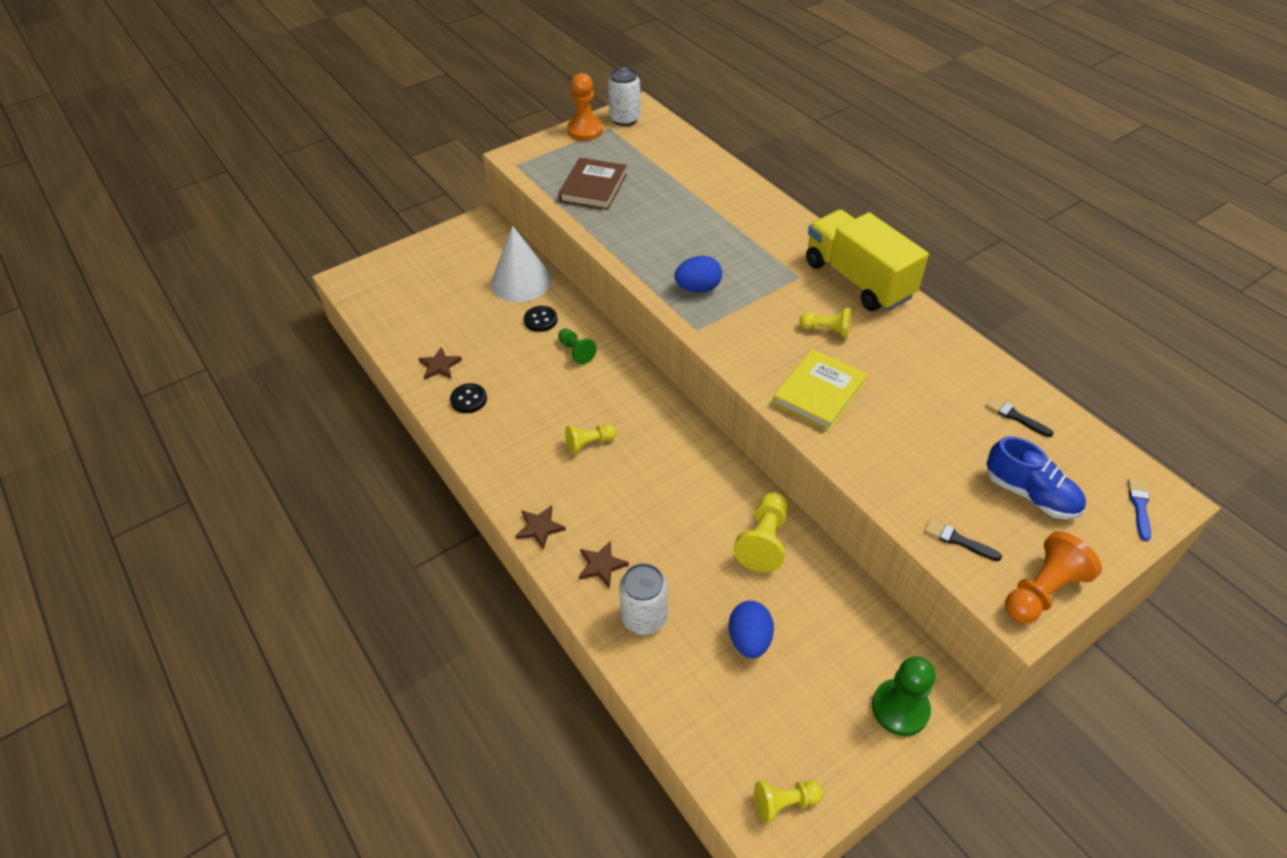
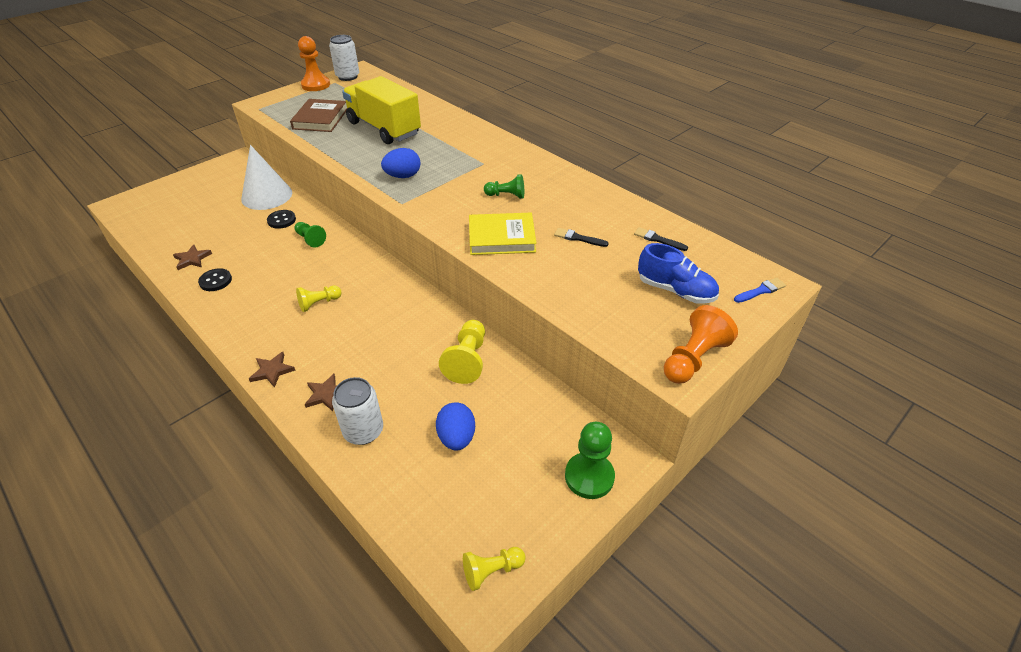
camera: 10 degrees left, 5 degrees down
yellow book [773,349,868,432] -> yellow book turned 60 degrees clockwise [469,213,537,255]
yellow pawn [799,308,851,338] -> green pawn [484,174,524,199]
yellow truck [806,210,929,311] -> yellow truck moved to [342,76,421,144]
black brush [924,519,1002,561] -> black brush moved to [554,228,609,247]
blue brush [1128,478,1151,541] -> blue brush turned 60 degrees clockwise [734,278,786,303]

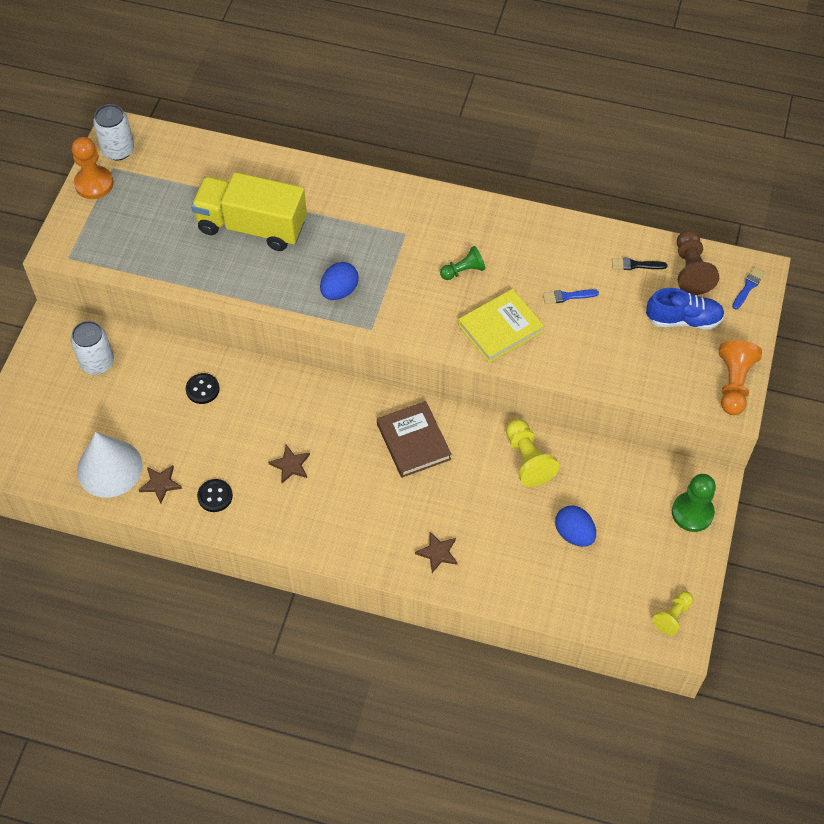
camera: 30 degrees left, 15 degrees up
white cone [241,145,292,210] -> white cone moved to [77,432,143,498]
brown star [249,352,296,388] -> brown star moved to [268,445,310,483]
brown book [290,99,347,132] -> brown book moved to [377,401,452,478]
green pawn [294,222,326,248] -> none
yellow pawn [296,285,342,312] -> none
white can [332,377,383,445] -> white can moved to [71,321,114,375]
black brush [554,228,609,247] -> blue brush [543,289,599,304]
none -> brown pawn [677,230,719,295]

